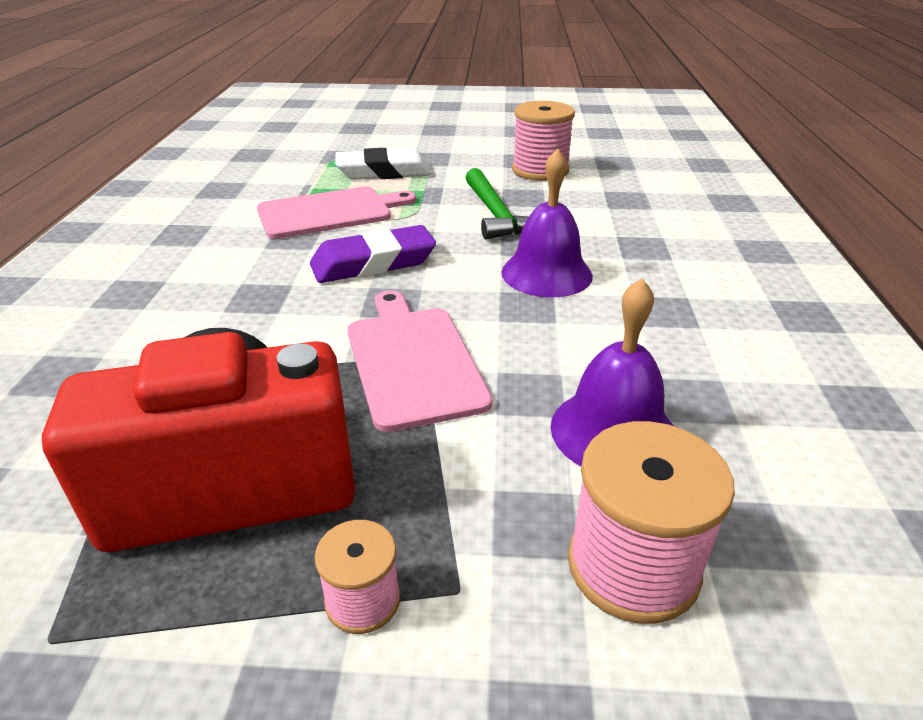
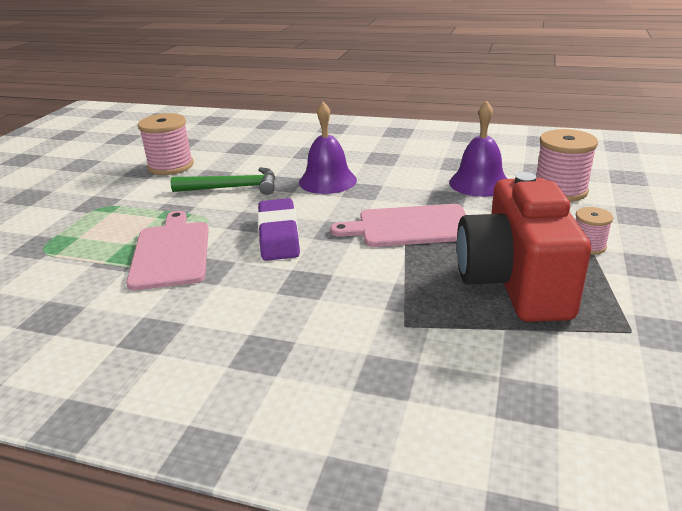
camera: 75 degrees left, 5 degrees down
white eraser [335,148,432,180] -> none

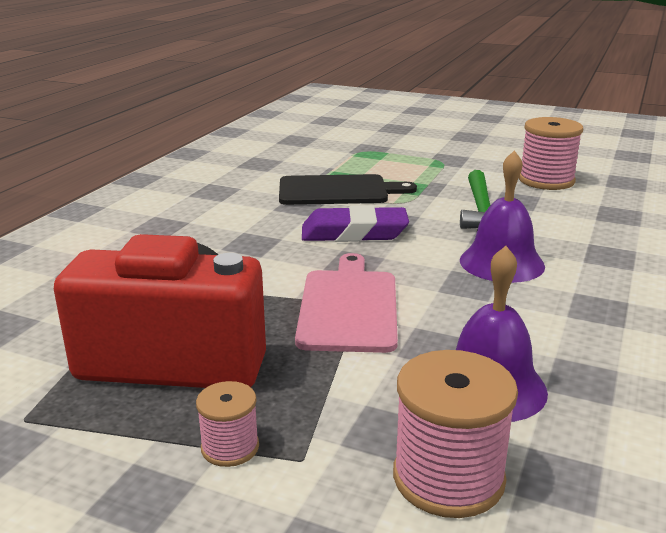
camera: 95 degrees right, 5 degrees down
pink cutting board [126,211,209,290] -> black cutting board [279,174,417,205]

